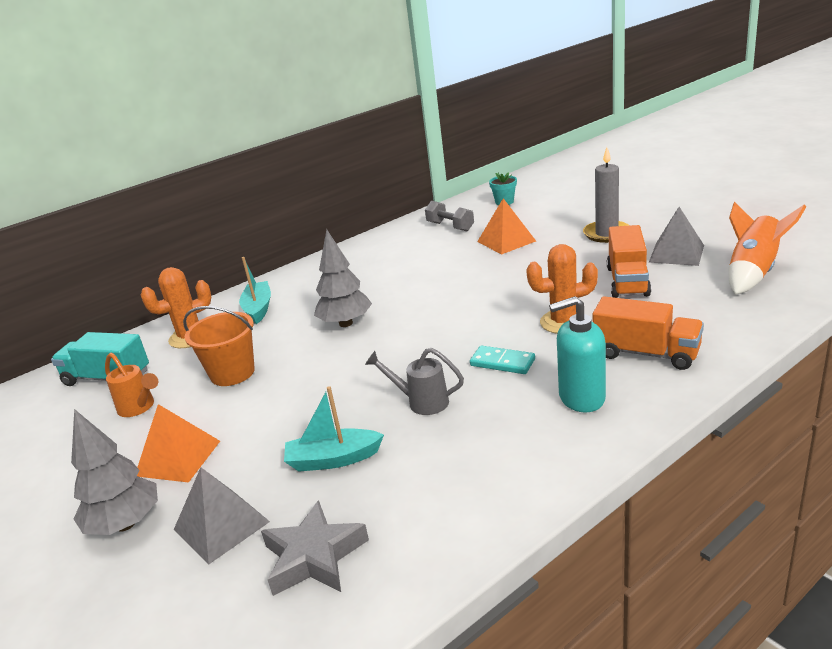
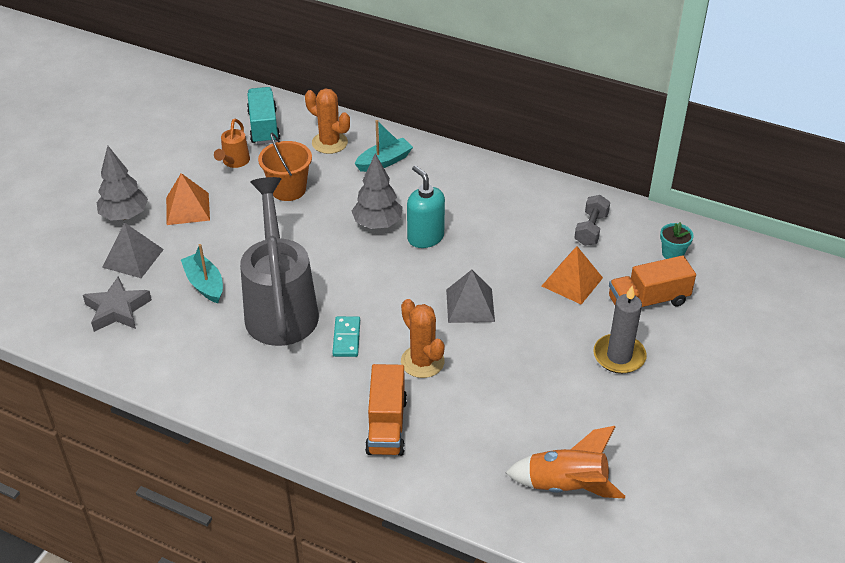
camera: 60 degrees right, 15 degrees up
grey watering can [365,348,464,415] -> grey watering can [240,177,319,346], size x2.37
turquoise soap dispenser [549,296,606,413] -> turquoise soap dispenser moved to [407,165,445,248]
orange truck [607,225,651,298] -> orange truck moved to [609,255,696,307]
grey pyramid [649,207,704,266] -> grey pyramid moved to [446,270,495,323]

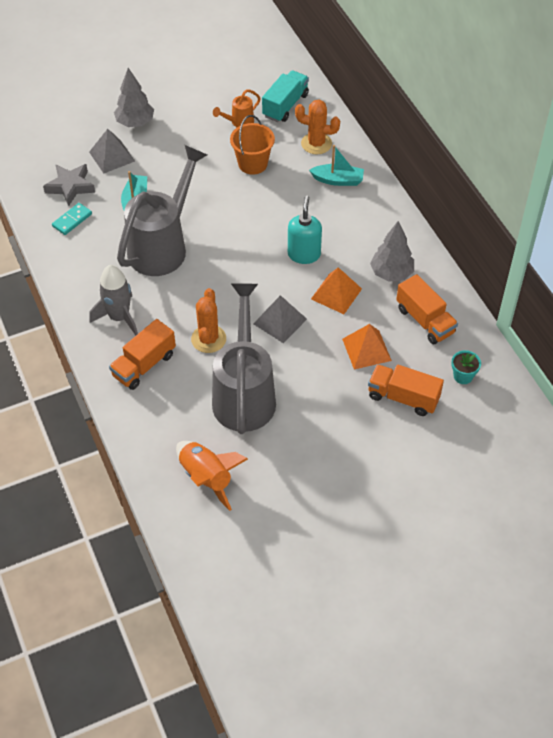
camera: 40 degrees right, 10 degrees up
orange pyramid [166,173,210,225] -> orange pyramid moved to [311,267,362,314]
orange cactus [305,88,350,154] -> orange cactus turned 60 degrees counterclockwise [295,100,340,154]
turquoise domino [332,316,360,357] -> turquoise domino moved to [52,203,92,235]
grey tree [352,154,402,229] -> grey tree moved to [370,221,414,282]
grey dumbbell [574,195,610,246] -> orange truck [396,274,458,345]
grey candle [594,286,647,374] -> none
none -> grey rocket [89,265,138,336]
none -> grey watering can [212,284,276,434]

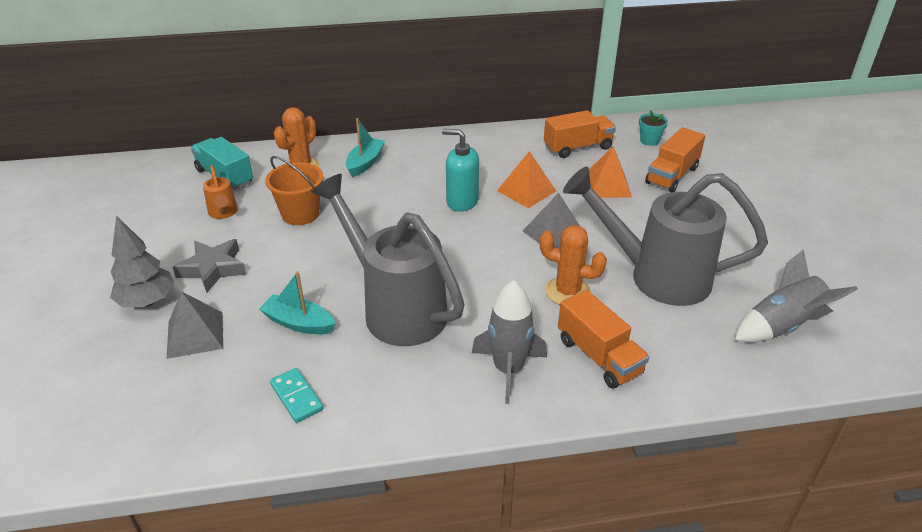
camera: 75 degrees left, 15 degrees down
grey star [43,164,95,206] -> grey star moved to [173,239,246,293]
orange rocket [176,441,248,511] -> grey rocket [735,249,858,342]
grey tree [370,221,414,282] -> none

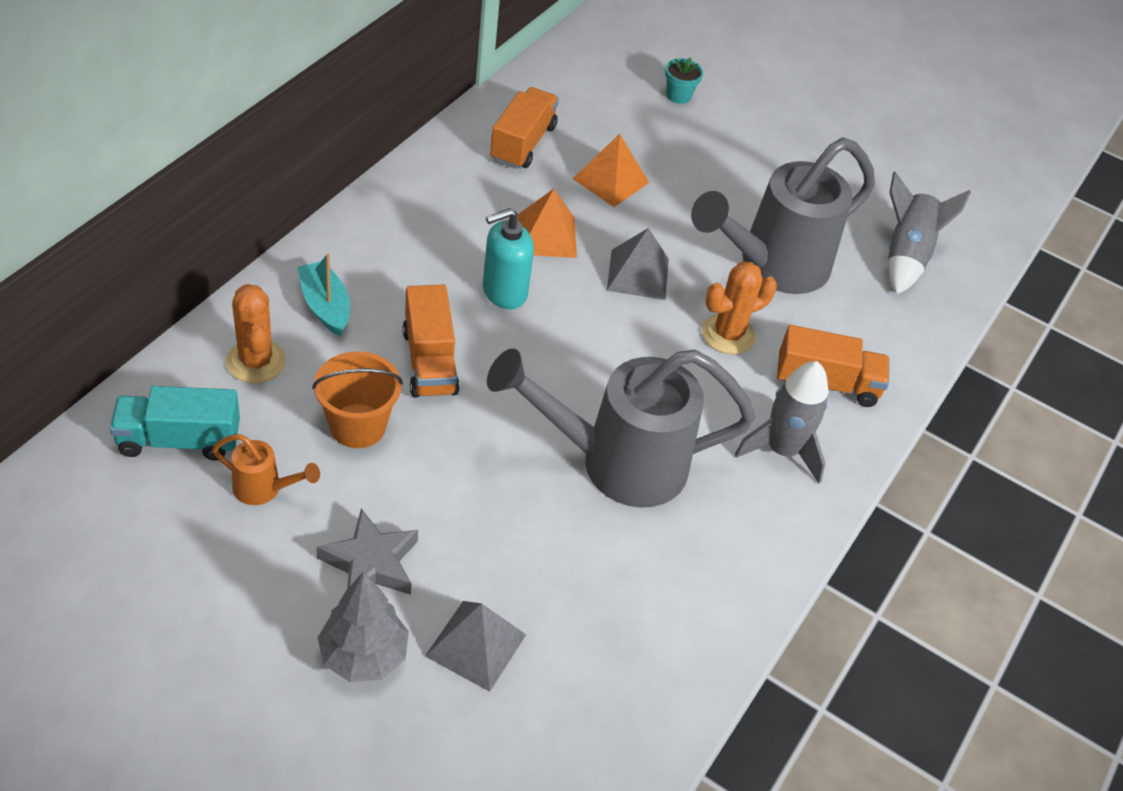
camera: 55 degrees left, 10 degrees up
turquoise boat [259,271,336,334] -> none
turquoise domino [270,368,323,423] -> none
turquoise flower pot [639,110,668,146] -> turquoise flower pot moved to [665,57,703,104]
orange truck [645,127,705,192] -> orange truck moved to [403,285,460,398]

